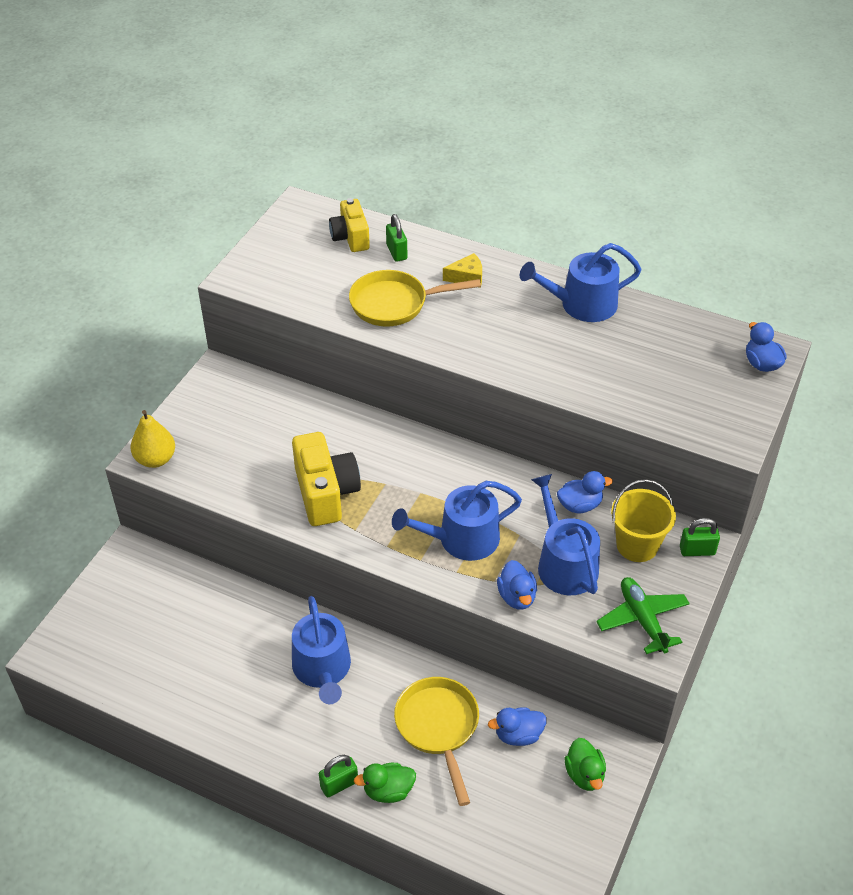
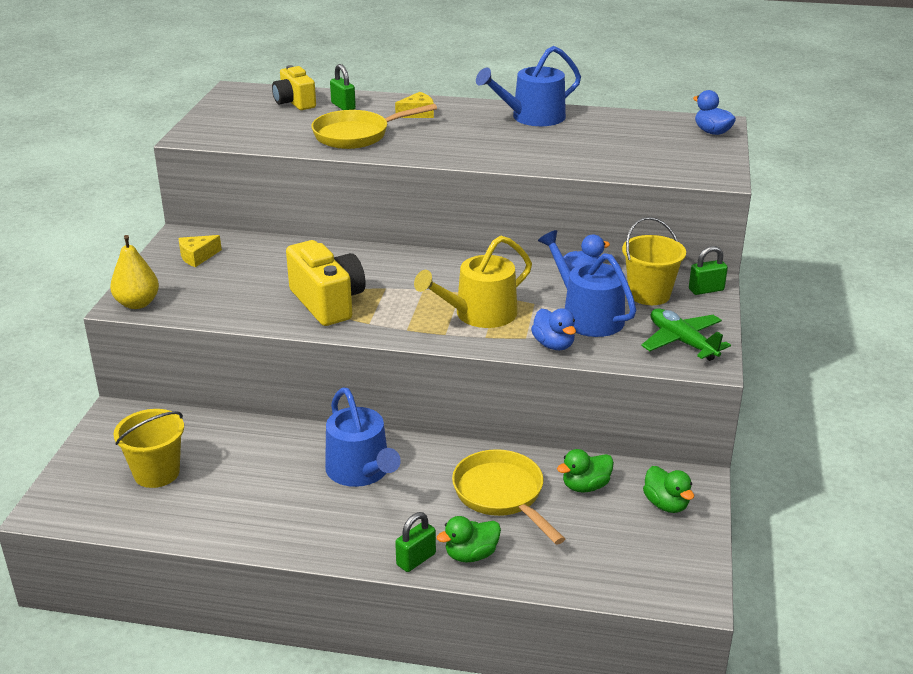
camera: 15 degrees left, 15 degrees down
blue watering can [392,481,522,561] -> yellow watering can [414,236,532,328]
blue duck [488,707,547,746] -> green duck [557,449,614,492]
none -> yellow bucket [113,409,184,488]
none -> yellow cheese [179,235,222,267]

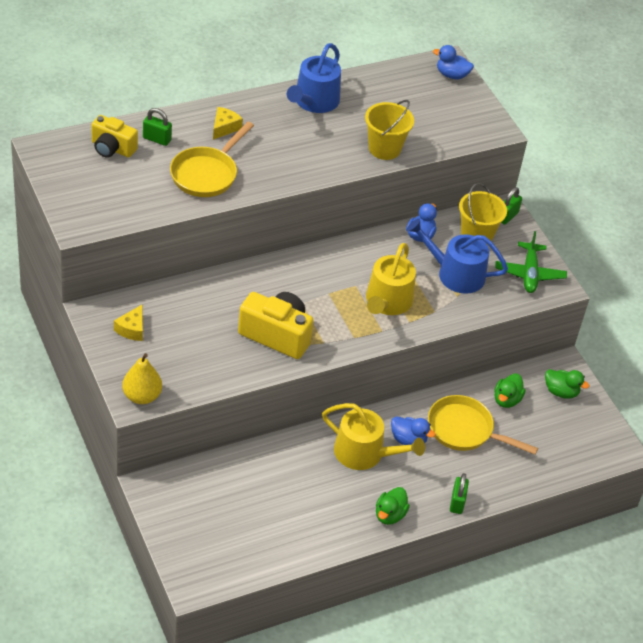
camera: 40 degrees left, 15 degrees up
yellow bucket [113,409,184,488] -> yellow bucket moved to [365,100,414,160]
blue watering can [325,387,401,487] -> yellow watering can [322,403,425,470]
green duck [437,516,501,563] -> green duck moved to [376,487,410,525]
blue duck [531,308,576,350] -> blue duck moved to [391,416,435,445]
green plane [641,308,731,361] -> green plane turned 105 degrees counterclockwise [495,231,567,293]

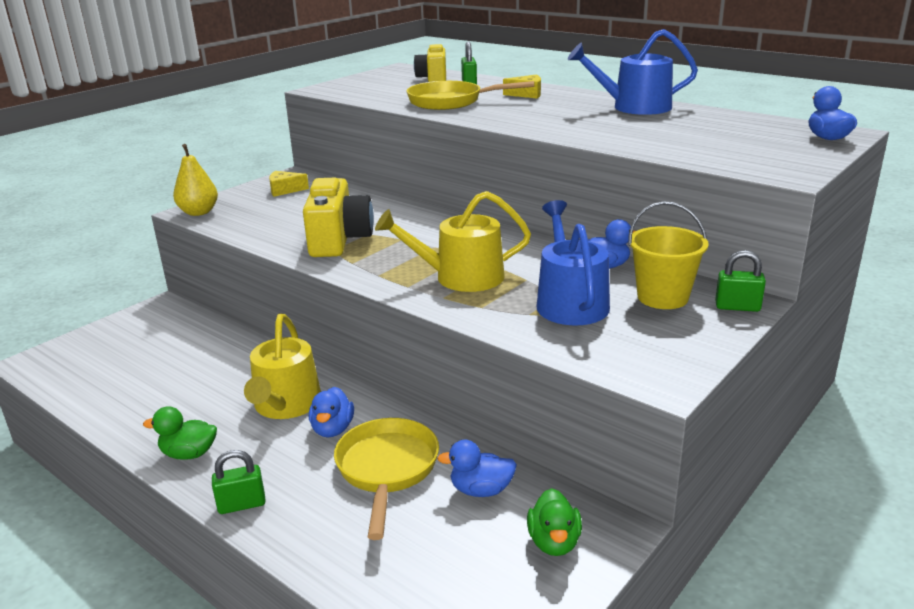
camera: 70 degrees right, 20 degrees down
yellow bucket [365,100,414,160] -> none
green duck [494,373,526,408] -> blue duck [437,440,517,497]
green plane [495,231,567,293] -> none

